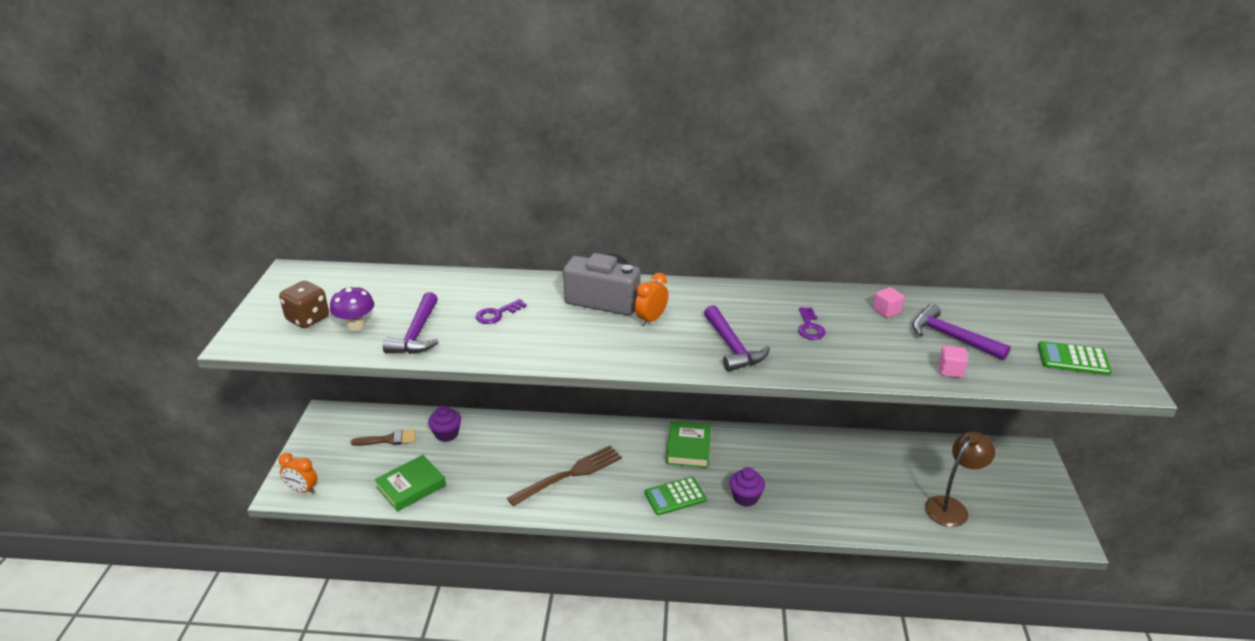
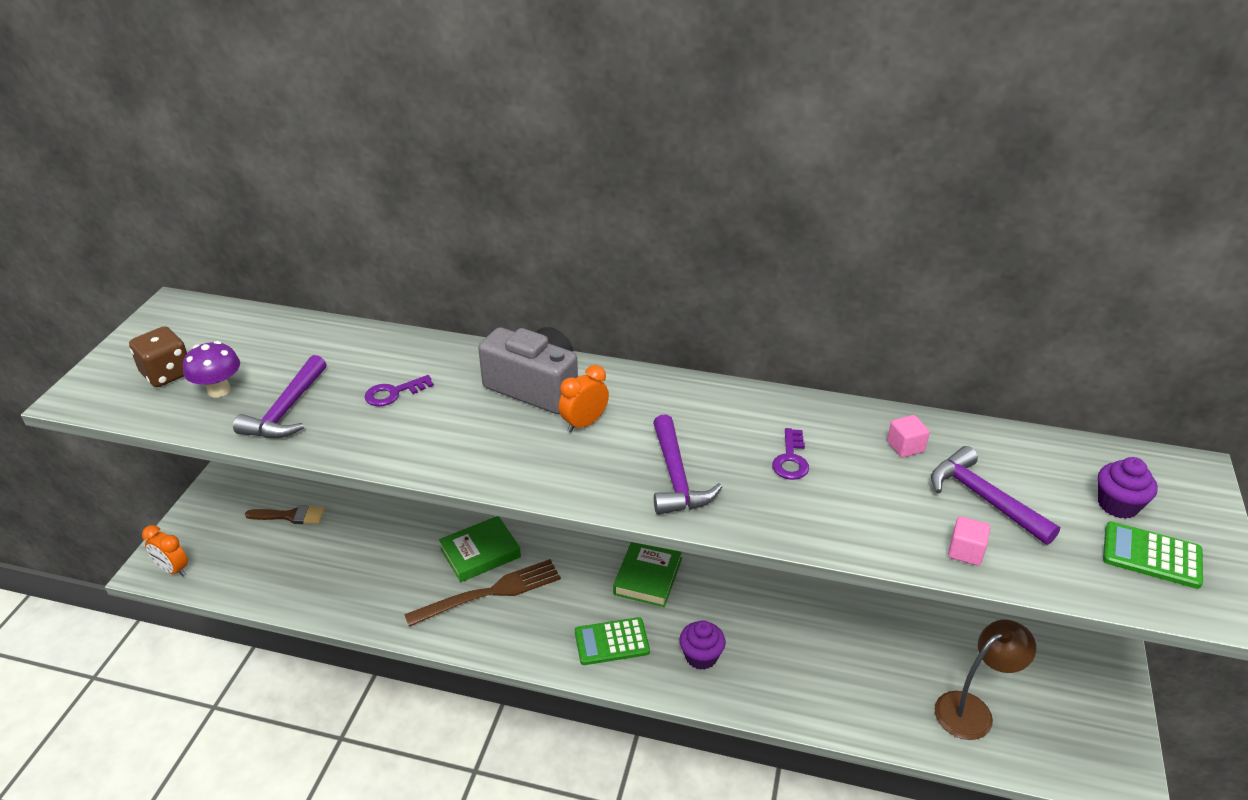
camera: 10 degrees right, 5 degrees up
green book [375,455,446,512] -> green book moved to [439,516,521,582]
purple cupcake [428,405,461,442] -> purple cupcake moved to [1098,457,1158,519]

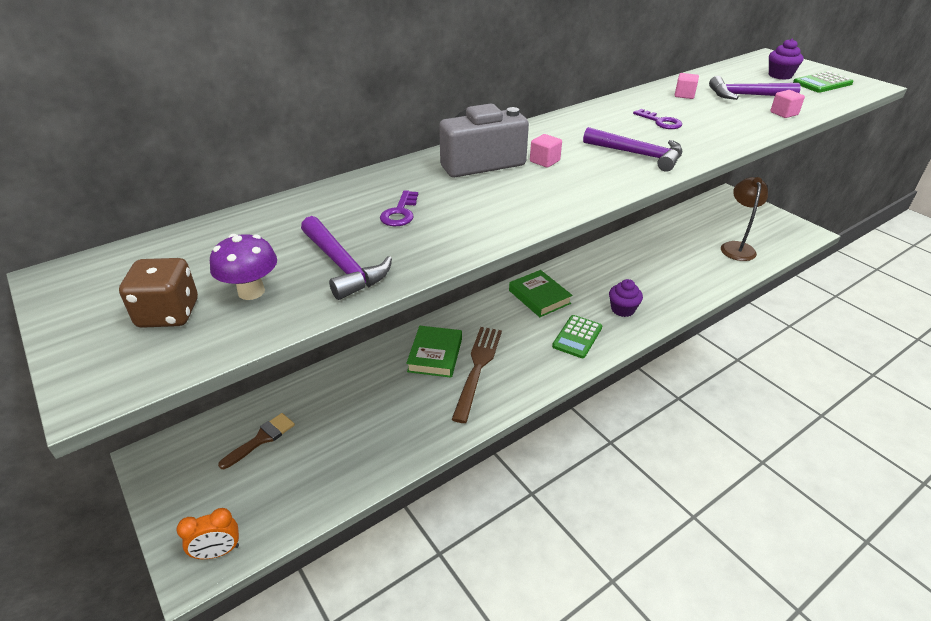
camera: 50 degrees left, 0 degrees up
orange clock [559,365,609,433] -> pink cube [530,134,562,168]

